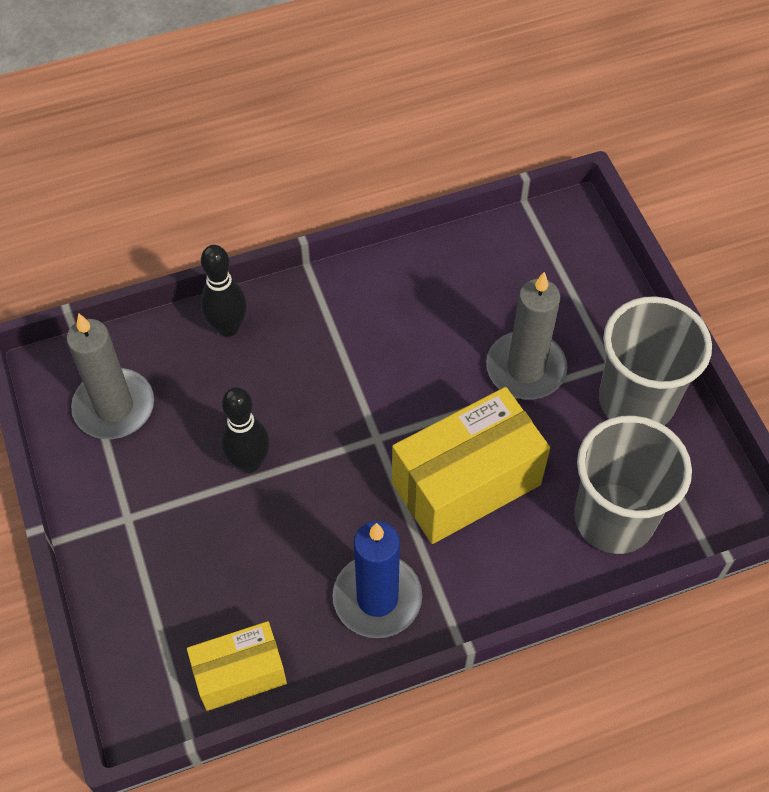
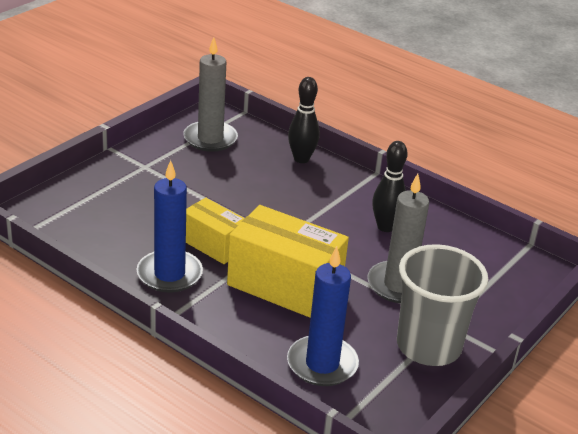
camera: 55 degrees right, 25 degrees down
yellow box [187,621,287,711] -> yellow box moved to [186,198,245,264]
black bowling pin [221,387,270,473] -> black bowling pin moved to [372,141,407,232]
grey cup [574,415,692,554] -> blue candle [287,246,359,386]

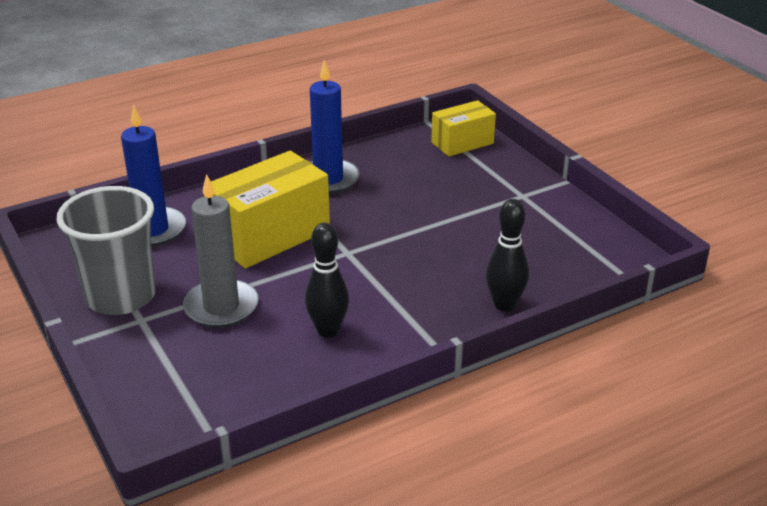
camera: 115 degrees right, 0 degrees up
grey candle [183,37,238,152] -> none
yellow box [186,198,245,264] -> yellow box moved to [431,100,496,157]

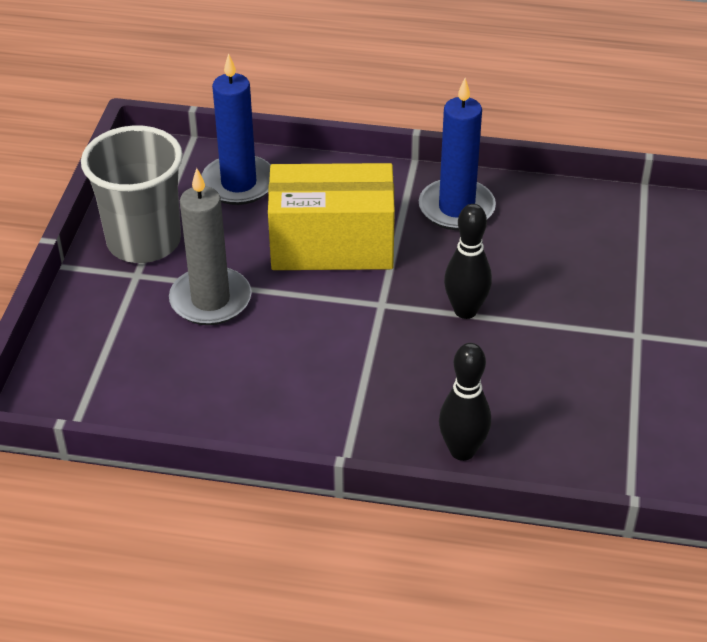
camera: 40 degrees right, 10 degrees up
black bowling pin [305,223,349,338] -> black bowling pin moved to [444,204,492,319]
yellow box [431,100,496,157] -> none

